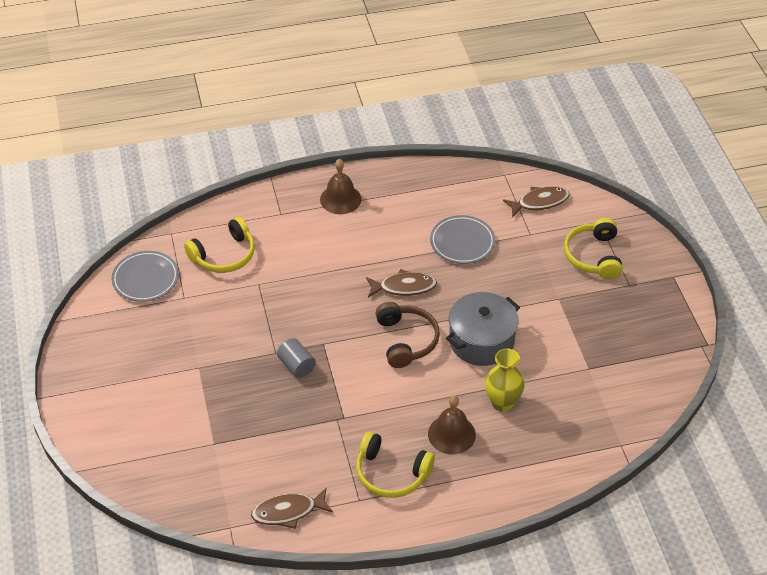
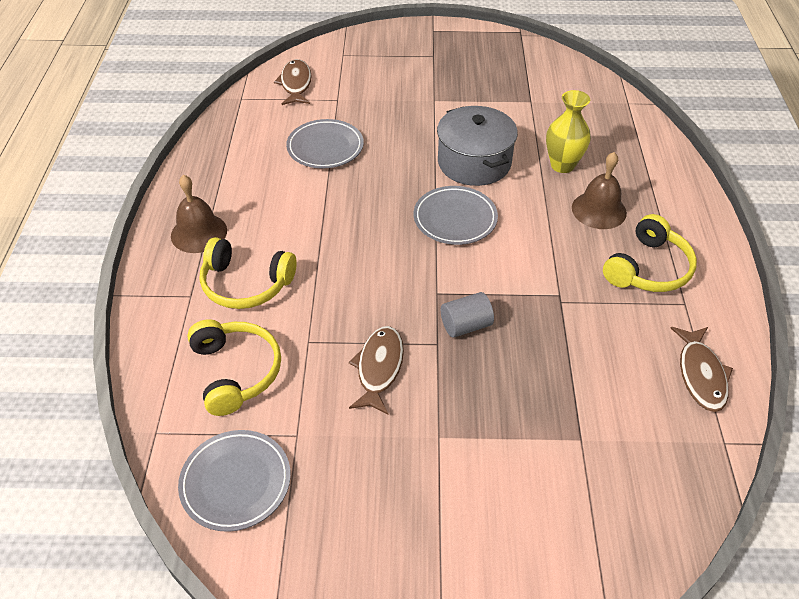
camera: 75 degrees left, 0 degrees up
brown fish [366,269,437,297] -> brown fish moved to [349,326,404,414]
brown headphones [375,302,440,368] -> grey plate [413,186,498,245]
yellow headphones [564,218,623,280] -> yellow headphones moved to [200,237,297,309]

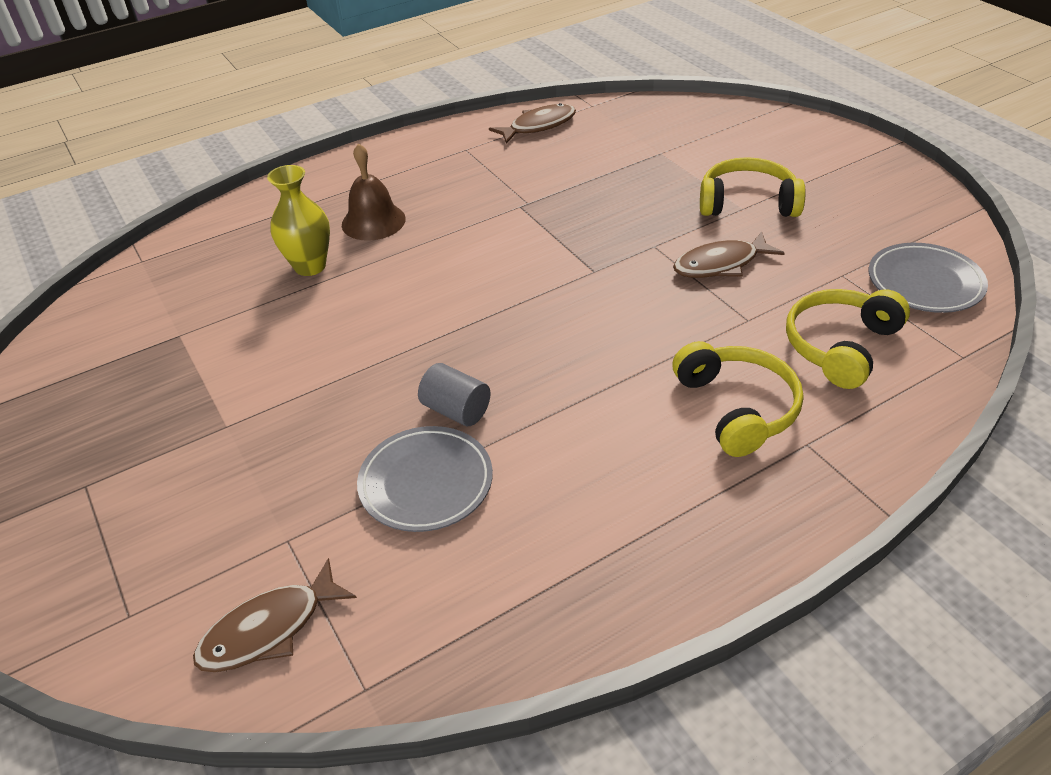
camera: 120 degrees left, 5 degrees down
brown bell [171,175,227,253] -> none
grey plate [413,186,498,245] -> none
grey pot [437,106,518,186] -> none
grey cylinder [441,292,494,338] -> grey cylinder moved to [418,363,491,426]
yellow headphones [603,214,697,292] -> yellow headphones moved to [700,157,806,217]

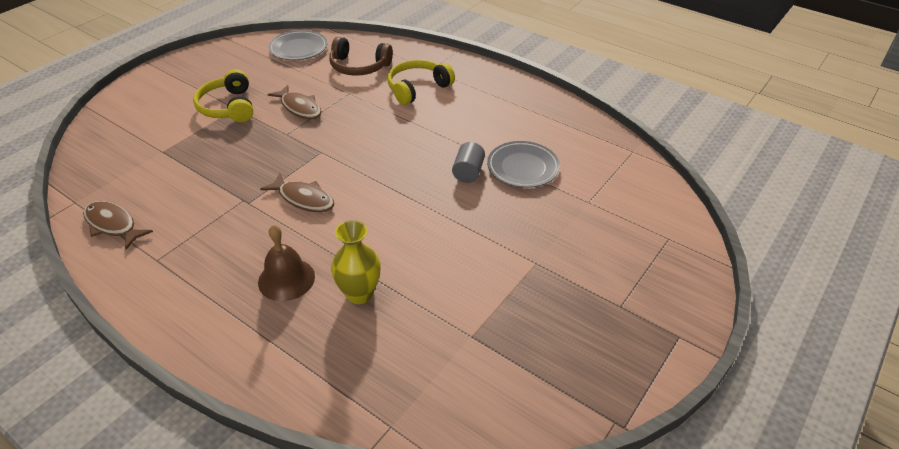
camera: 115 degrees left, 0 degrees up
brown fish [193,558,357,672] -> brown fish moved to [260,173,334,212]
yellow headphones [786,289,910,389] -> brown headphones [329,37,393,76]

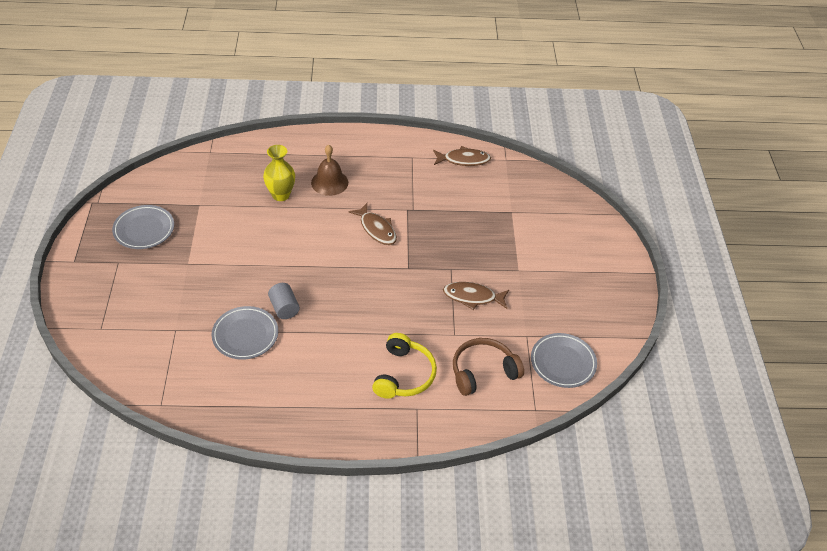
camera: 140 degrees right, 5 degrees up
yellow headphones [193,69,253,122] -> none
brown fish [260,173,334,212] -> brown fish turned 120 degrees counterclockwise [348,203,397,245]
none -> grey plate [112,205,174,249]

